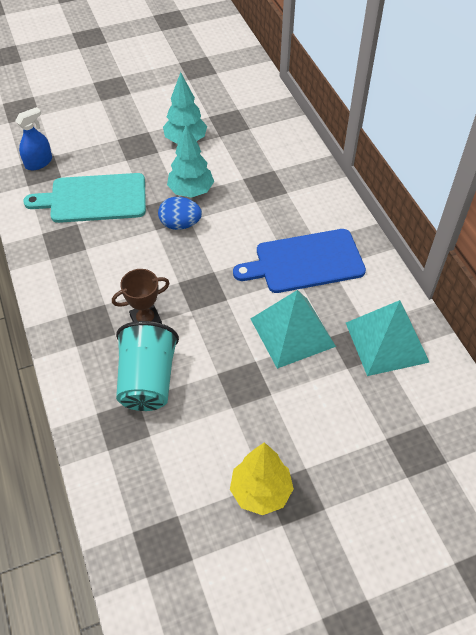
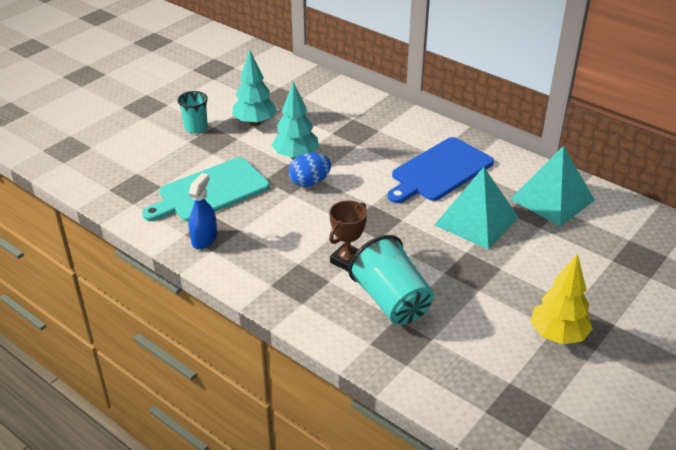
camera: 30 degrees left, 15 degrees down
blue spray bottle [15,107,52,170] -> blue spray bottle moved to [189,173,217,249]
none -> turquoise cup [177,91,208,133]

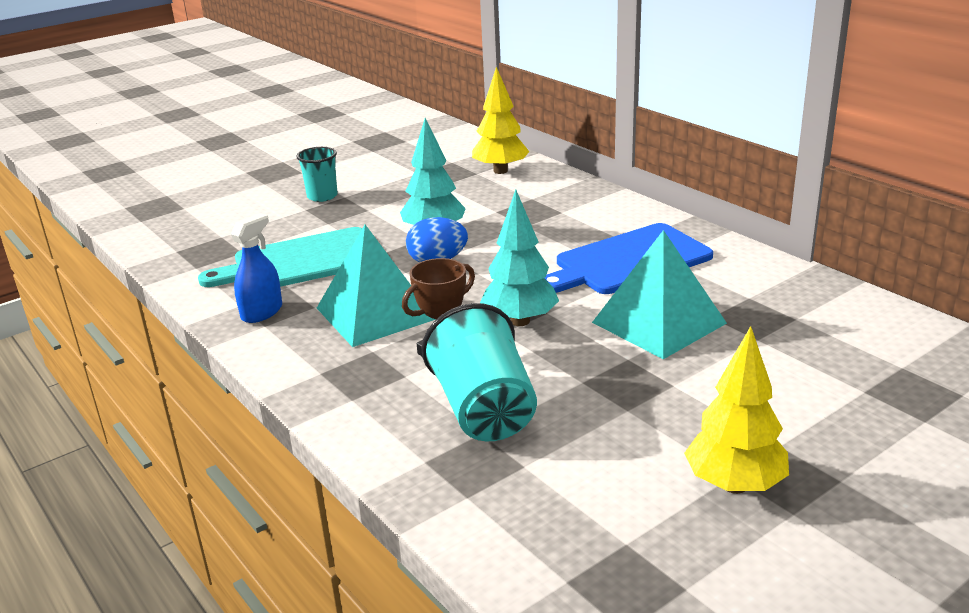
camera: 15 degrees right, 10 degrees down
turquoise tree [232,50,277,126] -> turquoise tree moved to [480,190,559,326]
turquoise pyramid [511,146,595,227] -> turquoise pyramid moved to [317,225,436,347]
none -> yellow tree [472,67,529,174]

